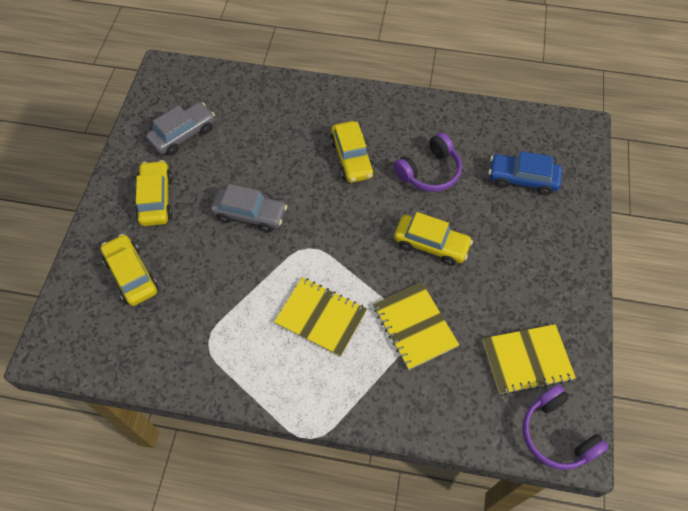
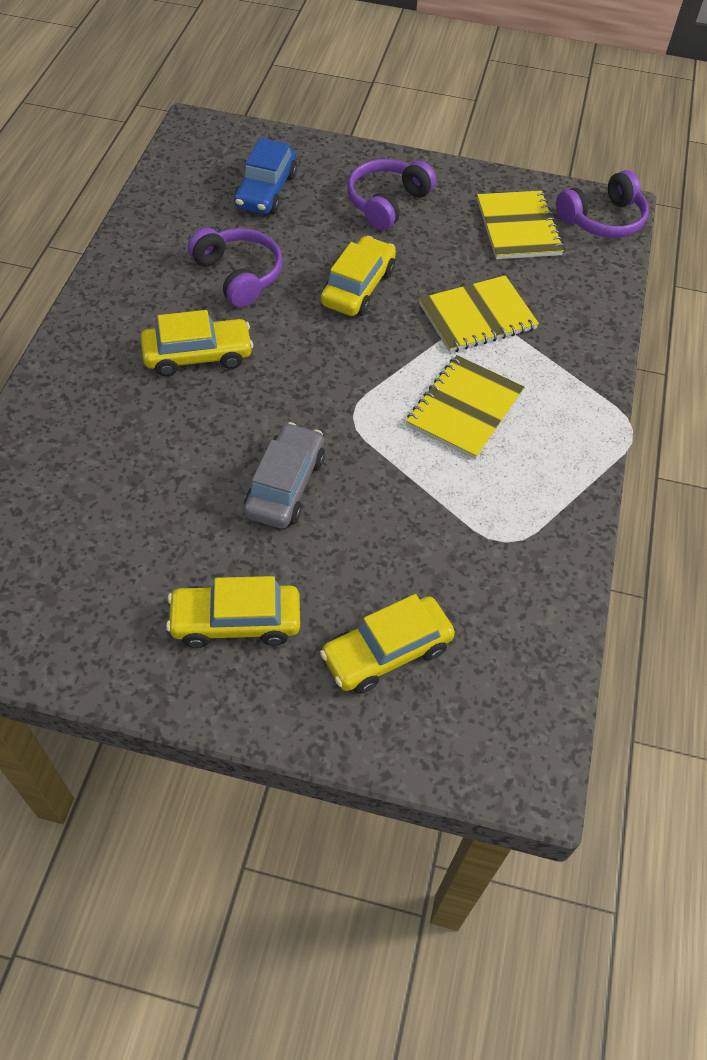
camera: 90 degrees left, 5 degrees down
grey car [146,102,215,155] -> none
none -> purple headphones [347,159,436,230]

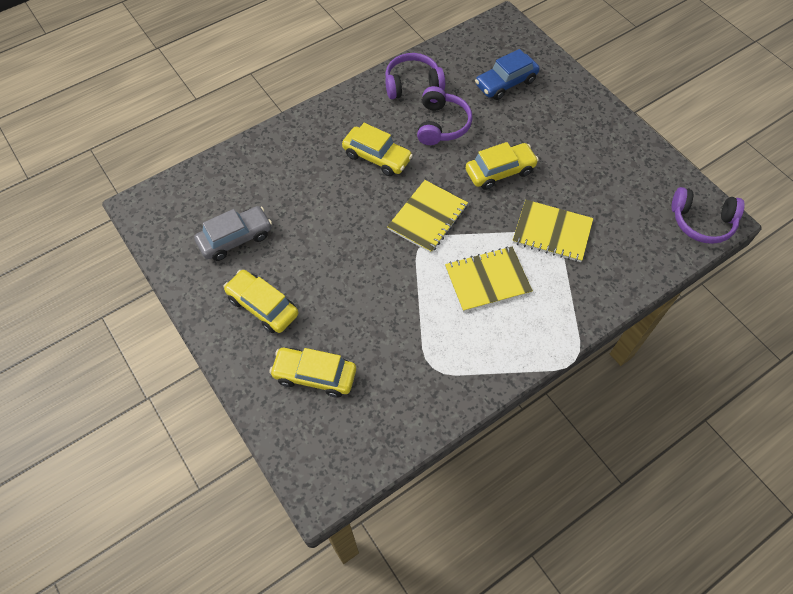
camera: 45 degrees right, 5 degrees up
grey car [244,422,325,528] -> grey car moved to [194,206,272,261]
purple headphones [347,159,436,230] -> purple headphones moved to [385,53,445,99]
yellow notebook [477,191,564,259] -> yellow notebook moved to [387,180,468,253]

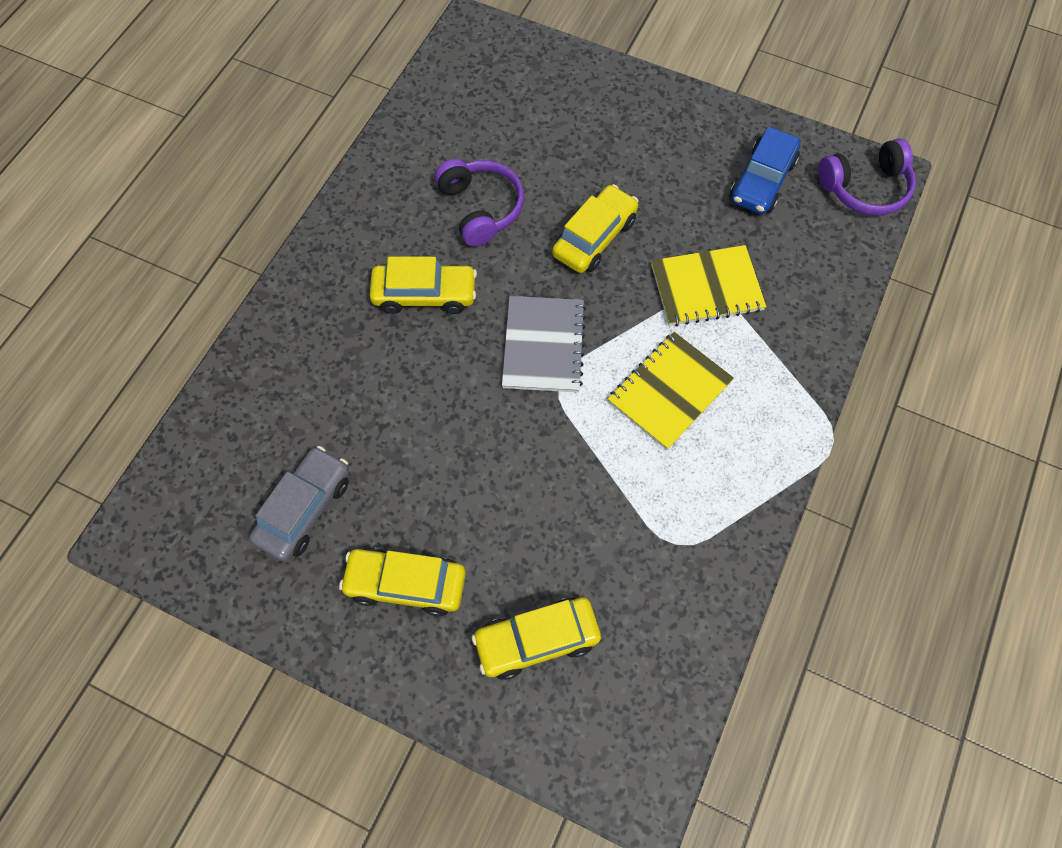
camera: 30 degrees left, 5 degrees up
purple headphones [385,53,445,99] -> none
yellow notebook [387,180,468,253] -> grey notebook [502,296,586,392]
blue car [475,49,540,100] -> blue car moved to [730,127,801,214]

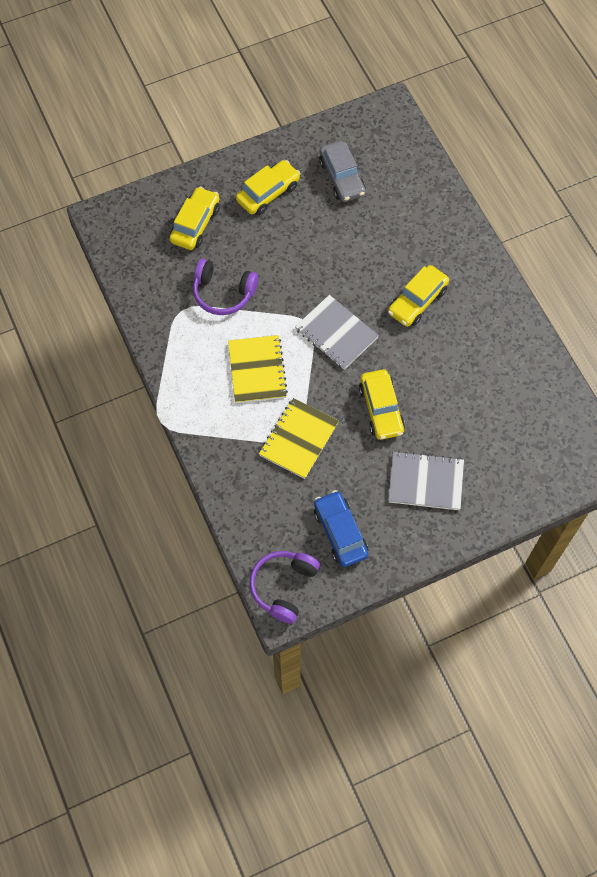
camera: 130 degrees right, 0 degrees up
purple headphones [435,159,524,247] -> purple headphones moved to [193,259,258,315]
none -> grey notebook [388,451,464,510]

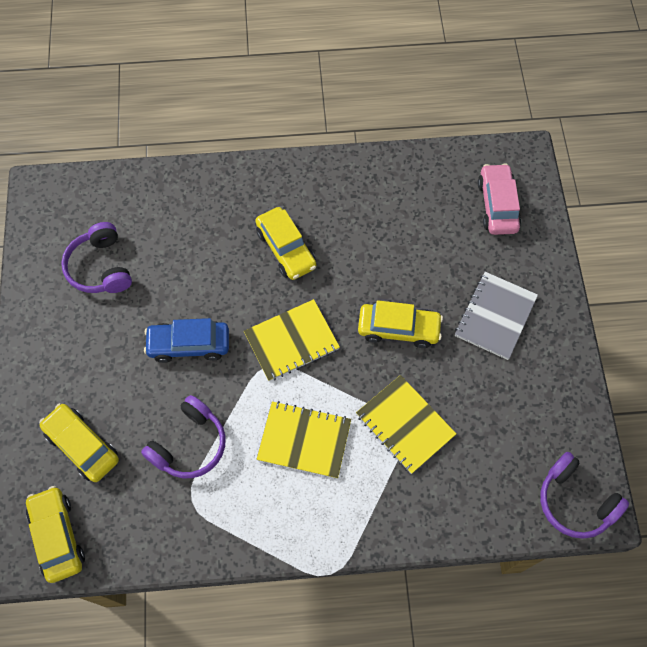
camera: 70 degrees left, 0 degrees up
yellow car [236,160,300,215] -> yellow car moved to [26,486,85,583]
grey notebook [295,295,379,370] -> yellow notebook [244,299,340,381]
blue car [314,490,368,567] -> blue car moved to [144,318,229,363]
grey car [319,141,365,202] -> purple headphones [61,222,132,293]
none -> pink car [478,163,521,235]

